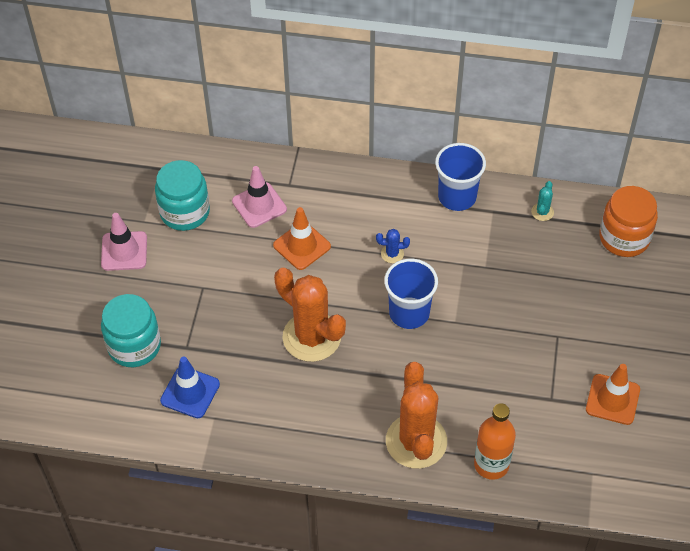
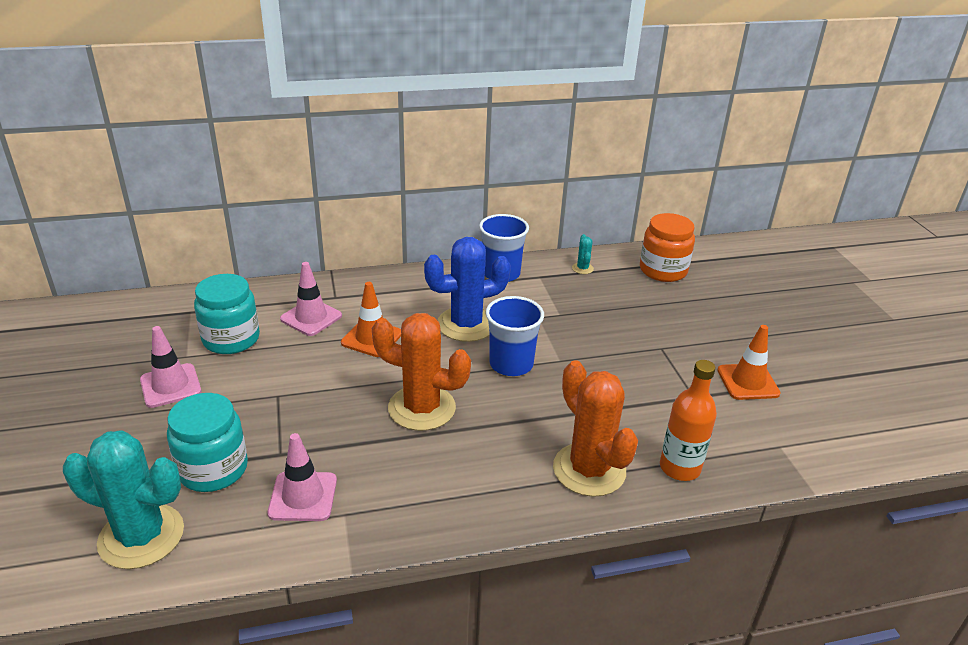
camera: 25 degrees left, 20 degrees down
blue traffic cone [160,357,220,418] -> pink traffic cone [267,433,337,521]
blue cactus [376,229,410,263] -> blue cactus [424,237,511,342], size x2.44
none -> turquoise cactus [63,430,184,569]

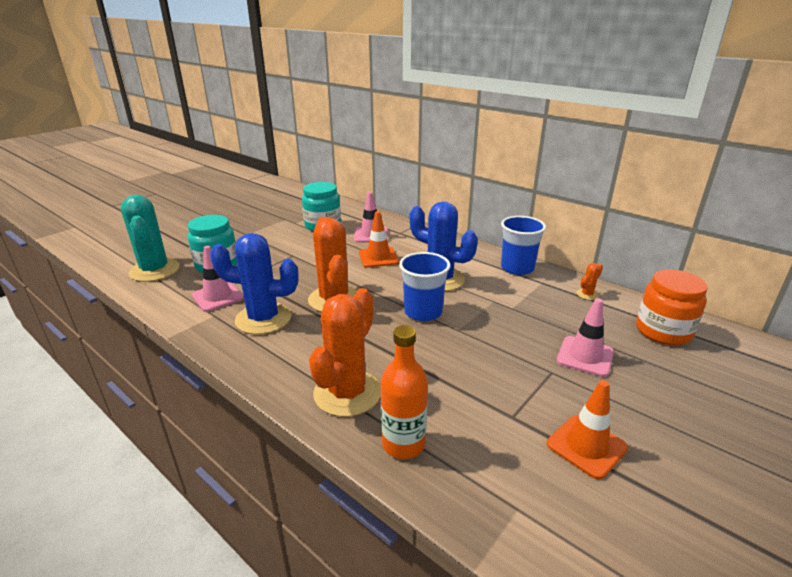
camera: 55 degrees right, 5 degrees down
pink traffic cone [140,326,201,408] -> pink traffic cone moved to [557,298,614,377]
turquoise cactus [572,234,594,274] -> orange cactus [576,263,603,300]
none -> blue cactus [210,233,299,334]

